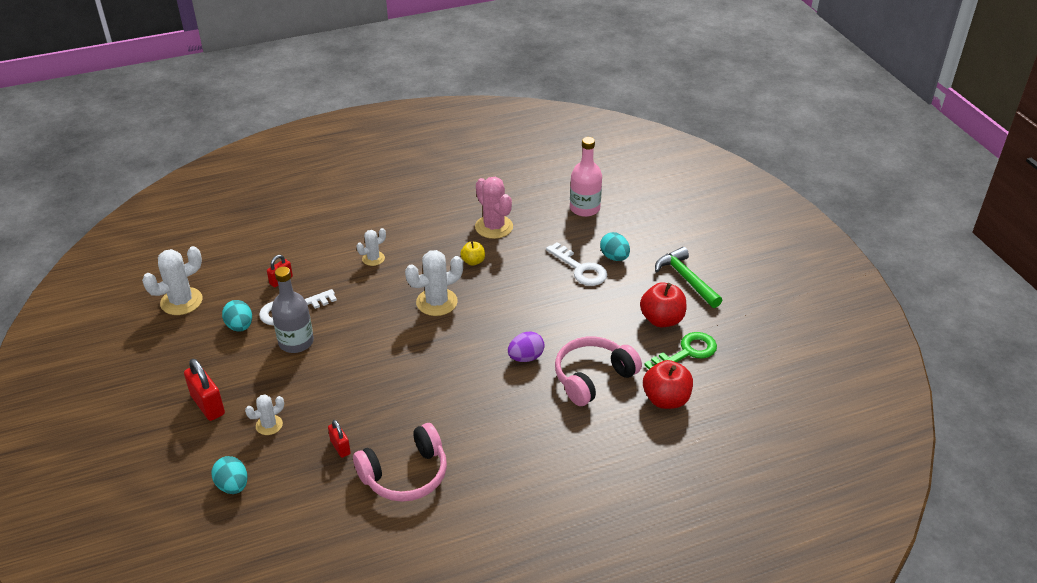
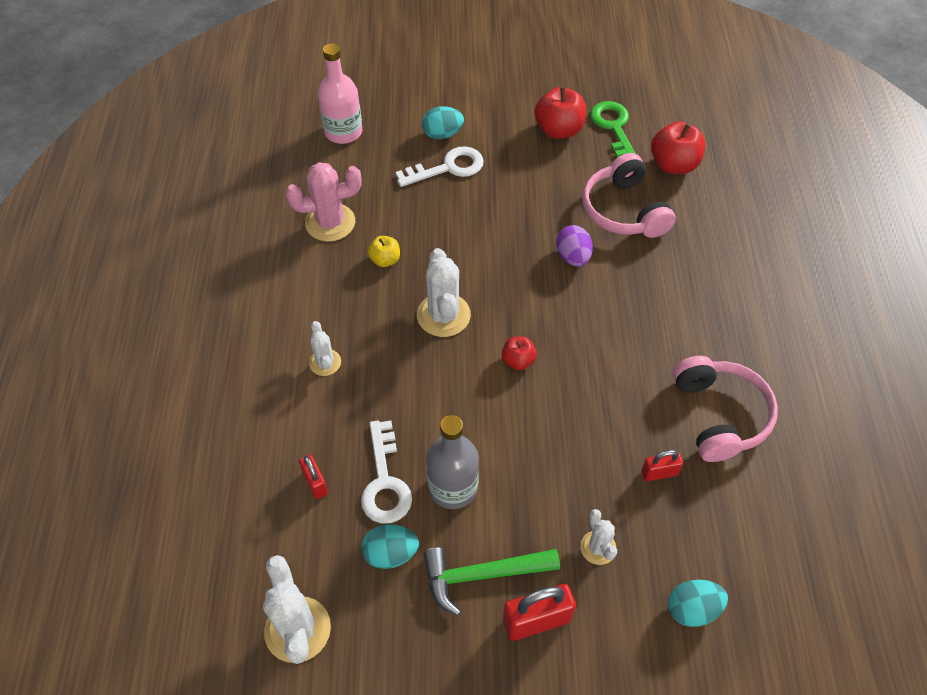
camera: 70 degrees left, 15 degrees up
green hammer [655,247,722,308] -> green hammer moved to [423,548,560,616]
none -> red apple [502,336,537,370]

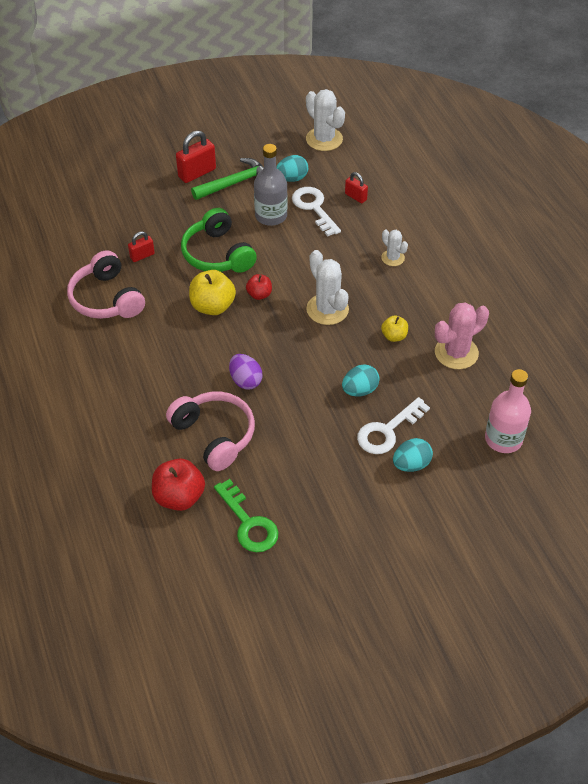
camera: 160 degrees right, 5 degrees down
red apple [535,86,586,139] -> none
white cactus [580,509,617,565] -> none
turquoise egg [668,580,728,627] -> turquoise egg moved to [342,364,380,397]
none -> green headphones [181,208,257,273]
none -> yellow apple [189,270,236,315]

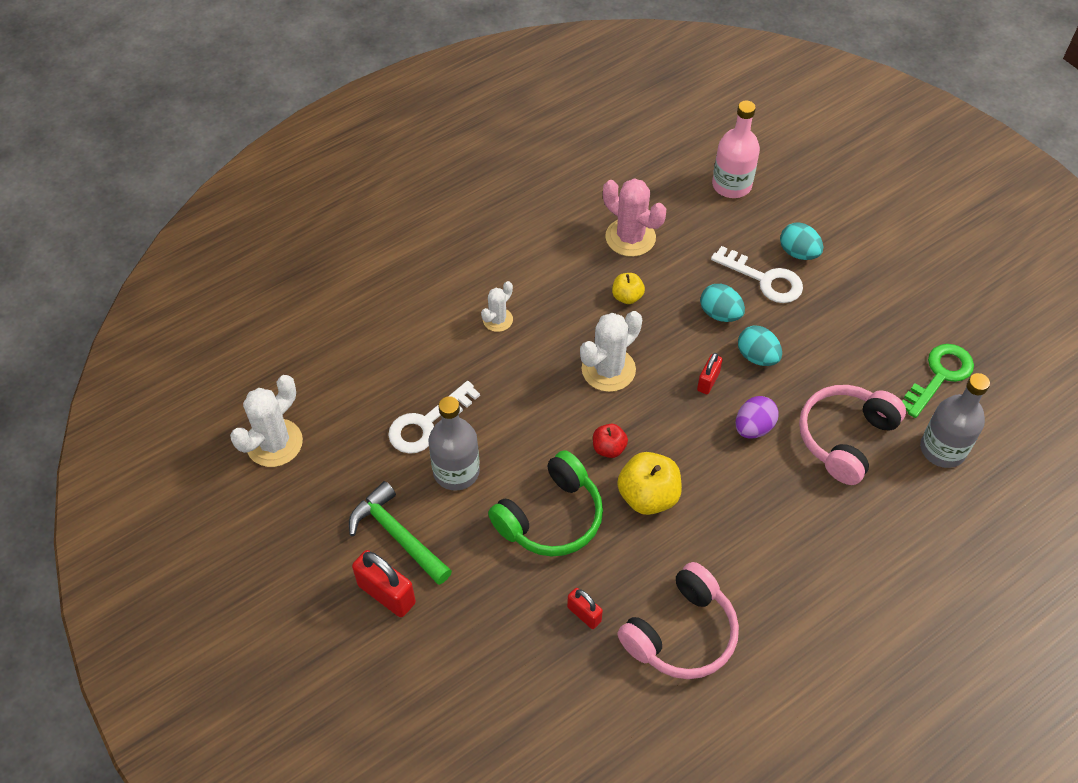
camera: 105 degrees left, 5 degrees up
red apple [152,458,205,511] -> grey bottle [920,373,990,468]
turquoise egg [276,155,308,182] -> turquoise egg moved to [738,325,782,366]
red padlock [345,172,368,203] -> red padlock moved to [697,353,723,394]

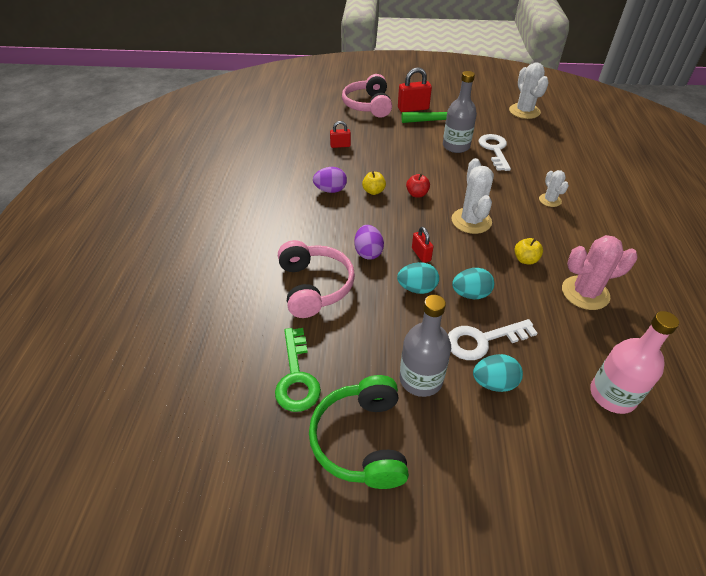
camera: 130 degrees right, 10 degrees down
green headphones [488,450,603,557] -> green headphones moved to [309,375,409,489]
yellow apple [617,452,682,515] -> yellow apple [362,171,386,195], size x0.57
pink headphones [617,562,739,679] -> pink headphones moved to [342,74,392,118]
grey bottle [920,373,990,468] -> grey bottle moved to [400,295,451,397]
none -> purple egg [313,167,347,193]

